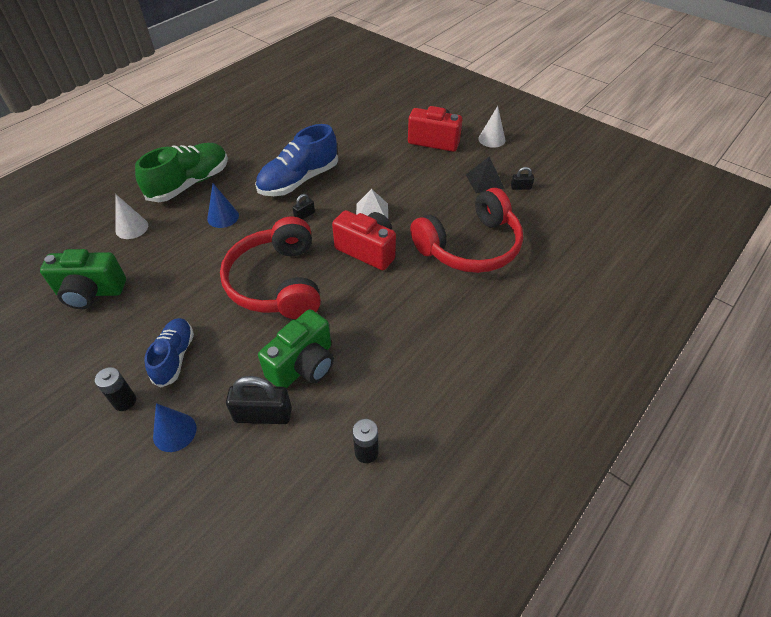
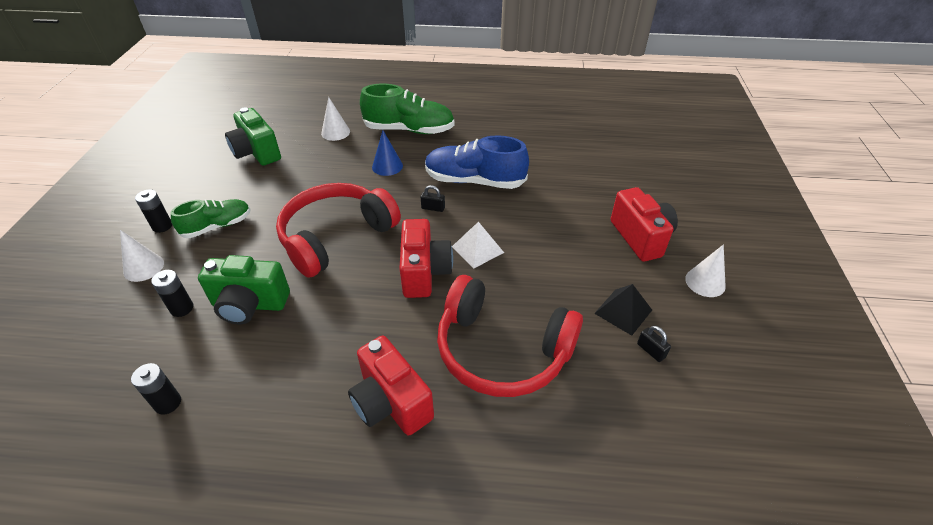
camera: 55 degrees right, 5 degrees down
blue shoe [144,318,194,388] -> green shoe [171,199,251,238]
blue cone [153,403,197,452] -> white cone [120,230,164,282]
black padlock [226,376,292,424] -> black battery [151,270,193,317]
none -> red camera [348,336,434,436]

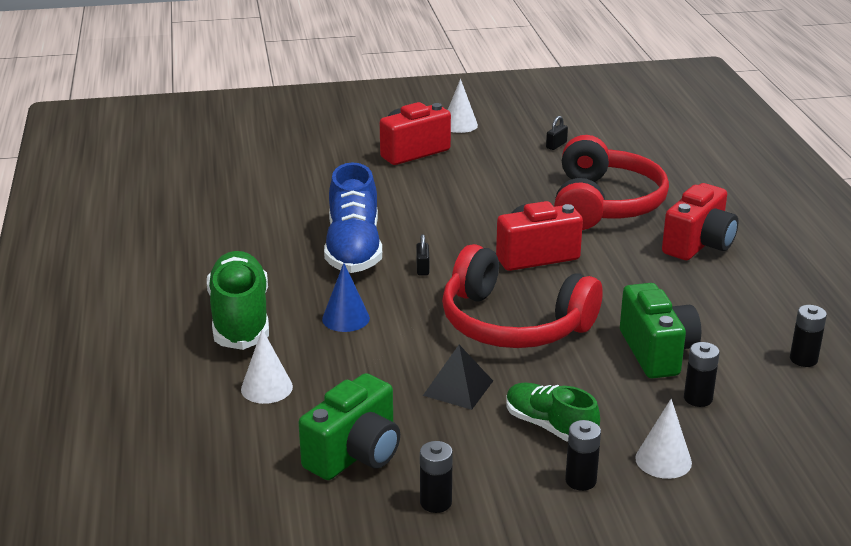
camera: 105 degrees left, 15 degrees down
white pyramid [452,222,504,268] -> none
black pyramid [594,284,652,336] -> black pyramid moved to [423,345,493,410]
none -> black battery [420,441,453,513]

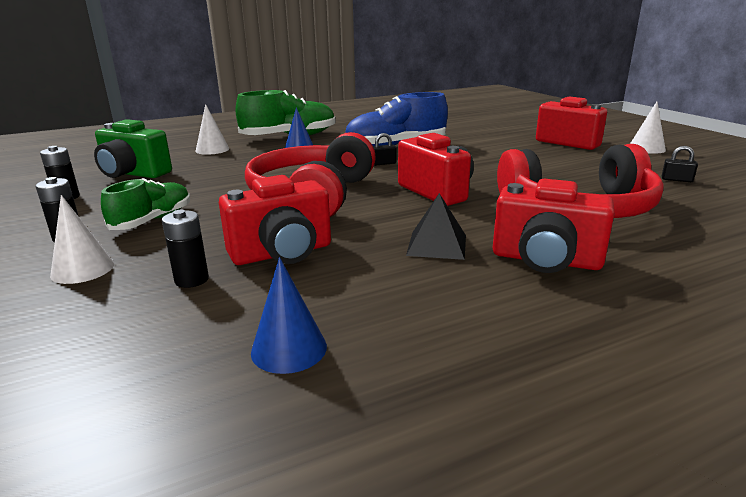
camera: 75 degrees right, 5 degrees down
black pyramid [423,345,493,410] -> black pyramid moved to [406,193,466,260]
green camera [620,283,701,378] -> red camera [219,175,331,265]
black battery [790,305,827,367] -> blue cone [251,257,327,374]

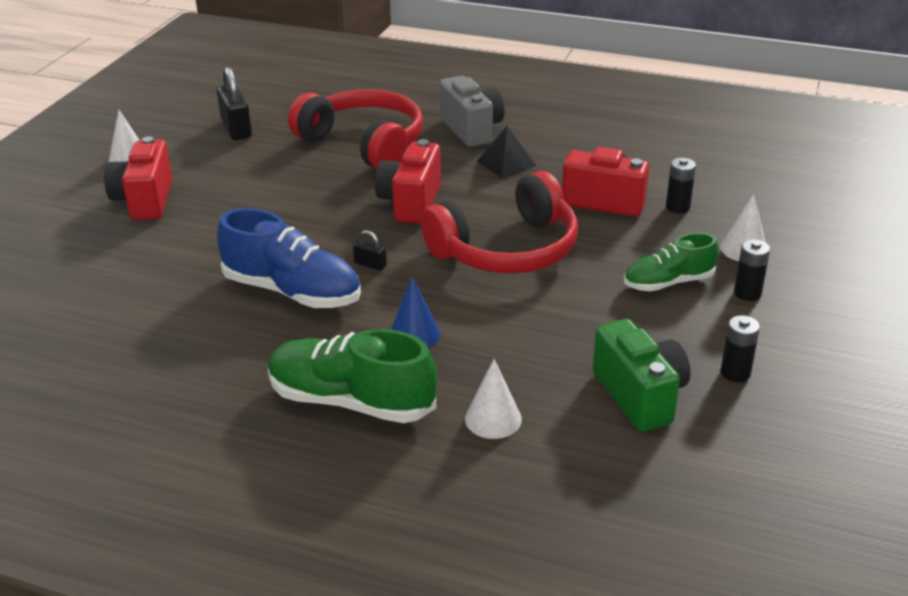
camera: 135 degrees left, 10 degrees up
blue cone [251,257,327,374] -> none
red camera [493,179,614,273] -> grey camera [439,76,505,147]
black padlock [662,146,698,182] -> black padlock [217,67,252,140], size x1.98

